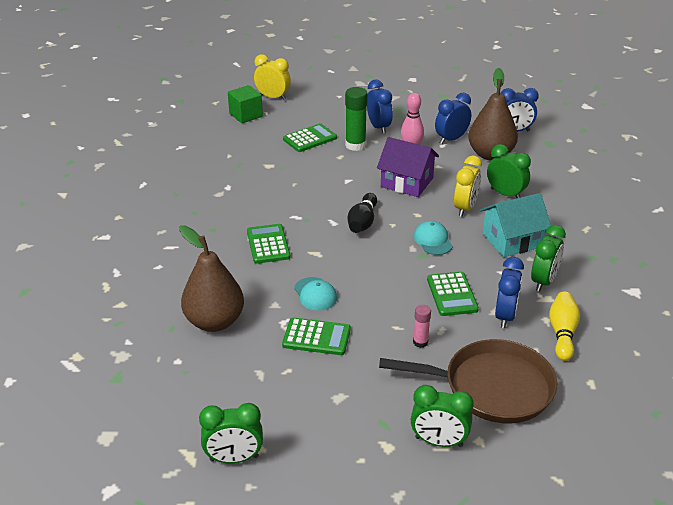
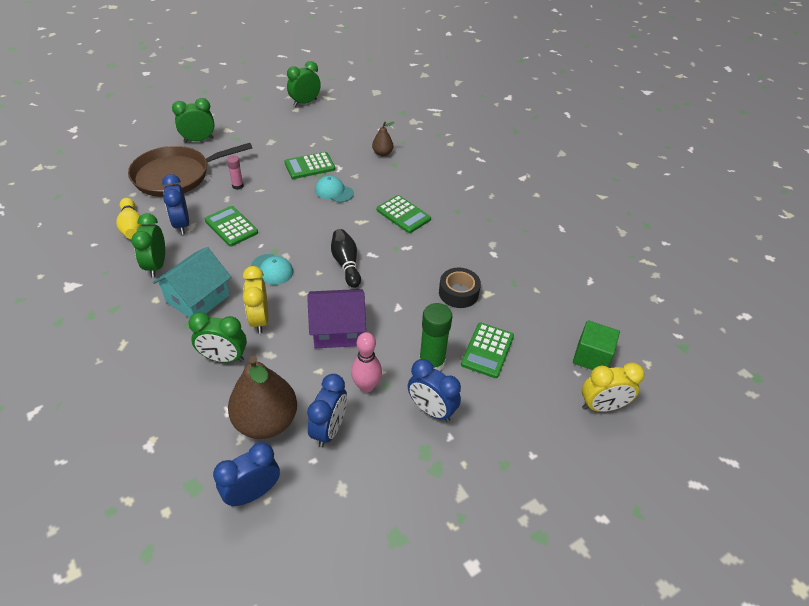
camera: 145 degrees right, 10 degrees up
brown pear [179,225,244,332] -> brown pear [372,122,395,156], size x0.49
none -> black tape [439,268,481,308]

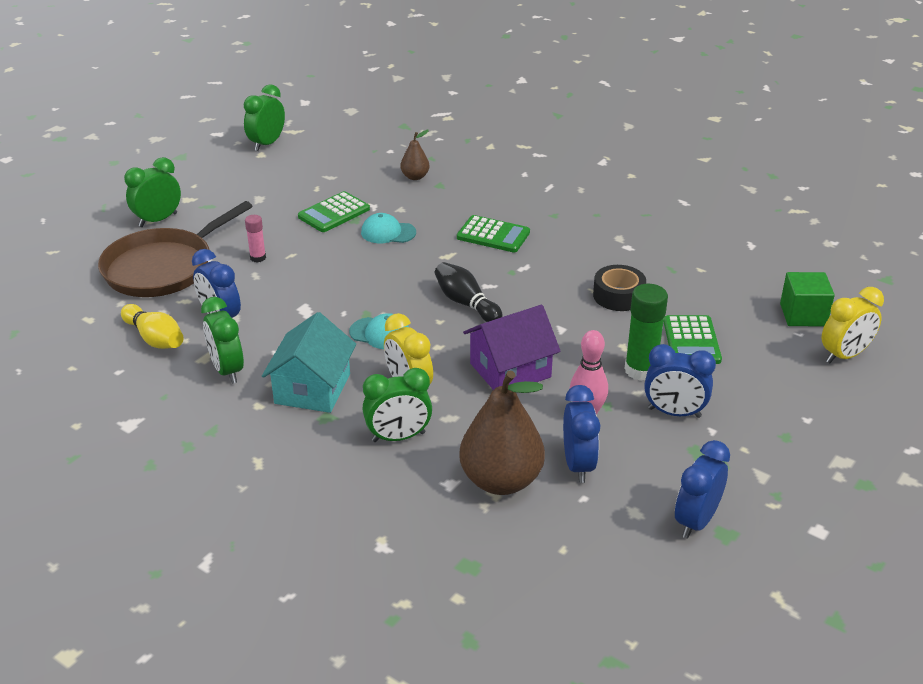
camera: 20 degrees left, 10 degrees down
green calculator [205,206,258,247] -> none
blue clock [213,442,280,507] -> blue clock moved to [675,440,730,539]

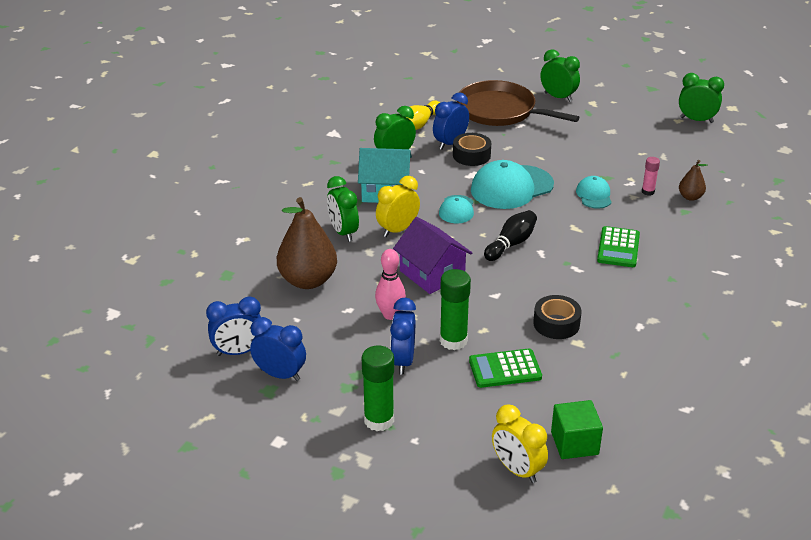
camera: 80 degrees right, 0 degrees up
pink glue stick [245,215,266,263] -> pink glue stick moved to [642,157,660,196]
green calculator [298,191,370,232] -> none
blue clock [563,385,600,483] -> blue clock moved to [206,296,261,356]
none -> green glue stick [362,345,394,431]
none -> black tape [453,133,491,166]
none -> turquoise cap [471,160,554,209]

